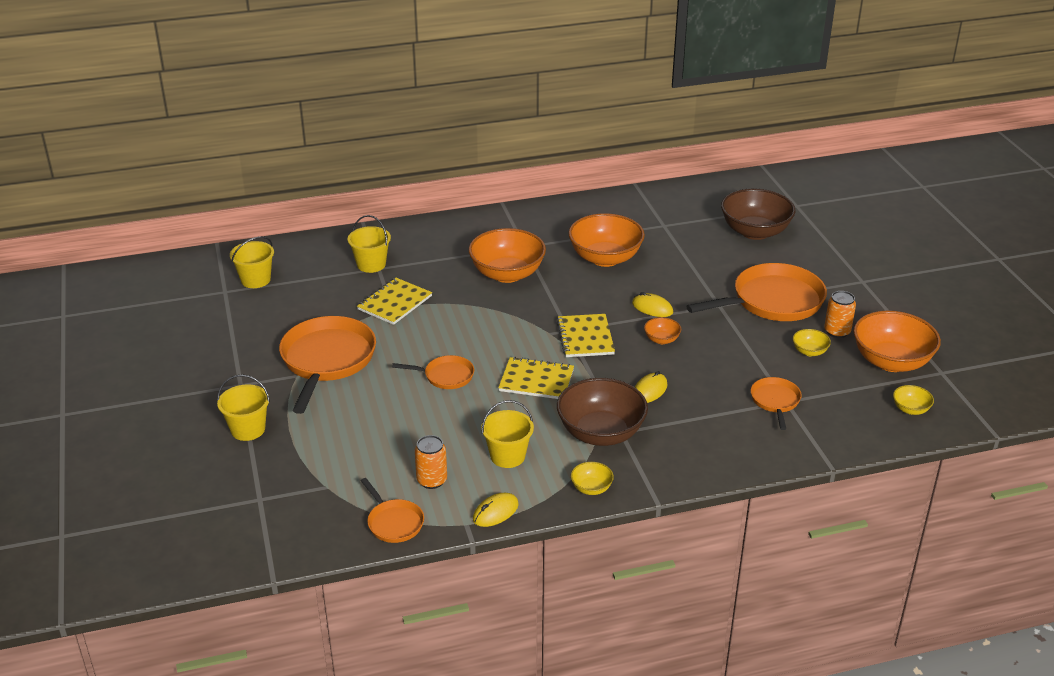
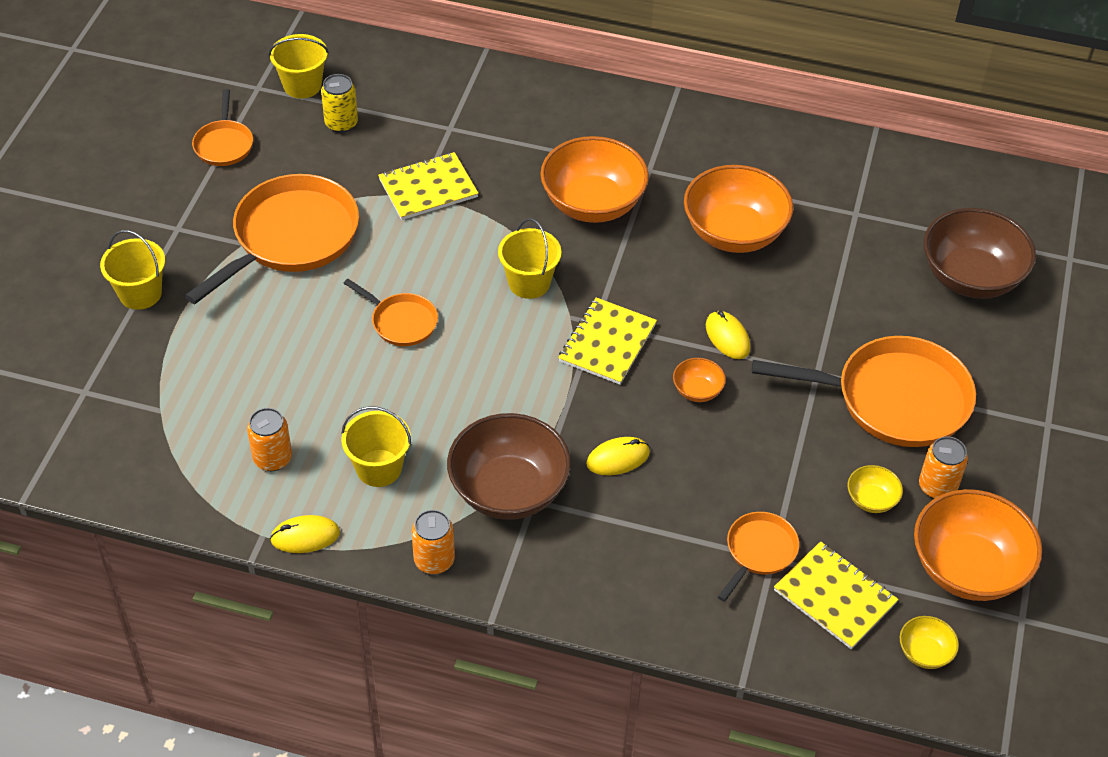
camera: 30 degrees right, 15 degrees up
yellow bucket [348,215,391,273] -> yellow bucket moved to [498,219,561,299]
orange pan [361,478,424,543] -> orange pan moved to [192,89,253,166]
yellow notebook [498,357,574,399] -> yellow notebook moved to [774,541,898,649]
yellow bowl [571,462,614,495] -> orange can [411,510,455,574]
none -> yellow can [321,74,358,133]

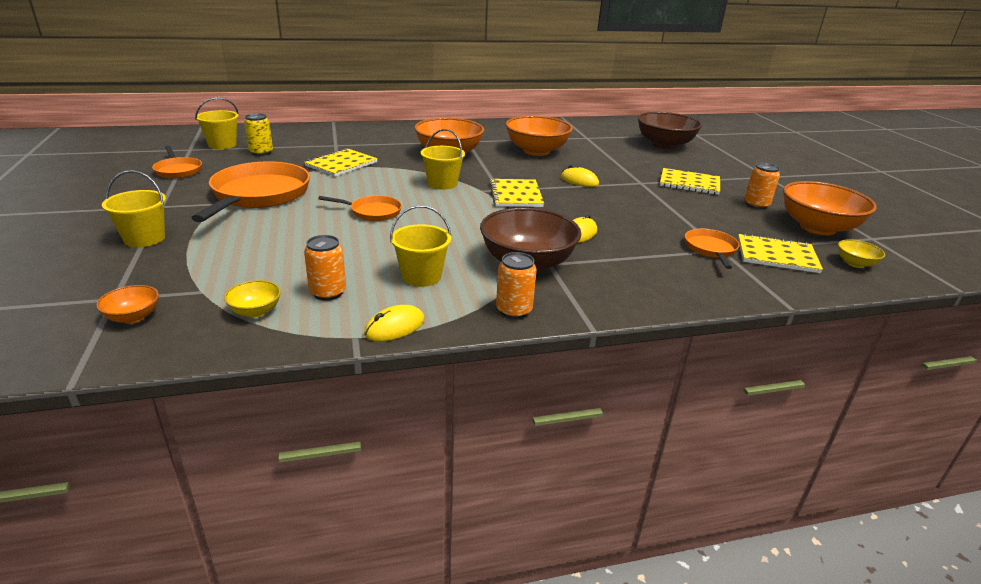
camera: 30 degrees left, 20 degrees down
orange bowl [673,358,726,402] -> orange bowl moved to [96,285,159,324]
orange pan [752,336,976,447] -> yellow notebook [660,168,720,195]
yellow bowl [848,465,903,513] -> yellow bowl moved to [224,280,281,317]

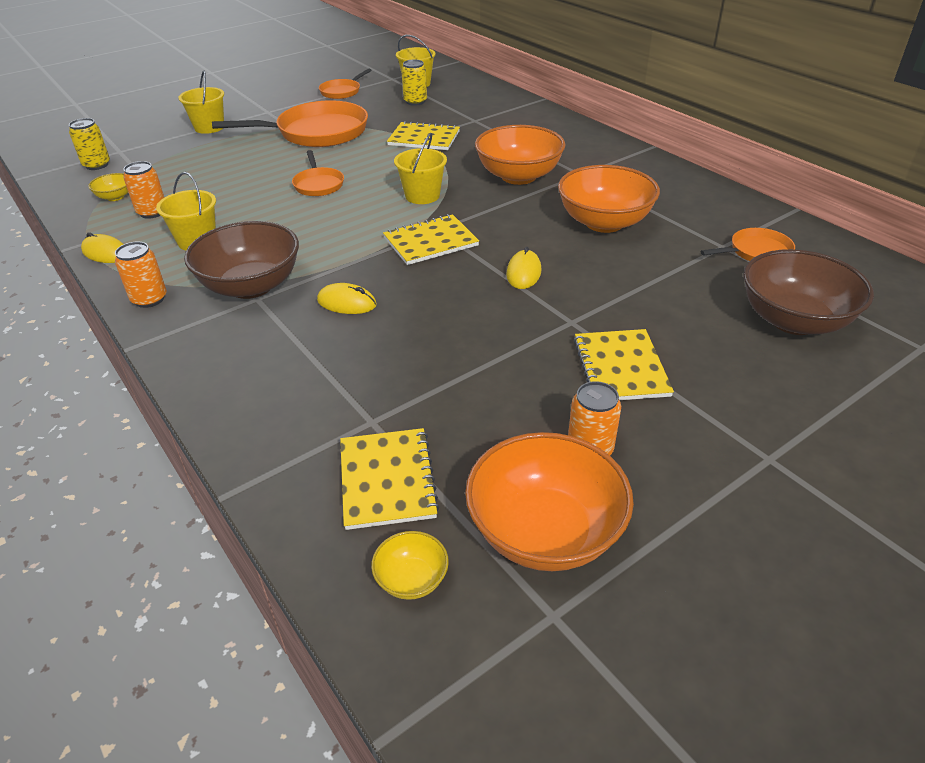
camera: 70 degrees right, 10 degrees up
orange bowl [96,285,159,324] -> yellow can [69,118,110,170]
orange pan [685,229,739,269] -> orange pan moved to [700,228,795,261]

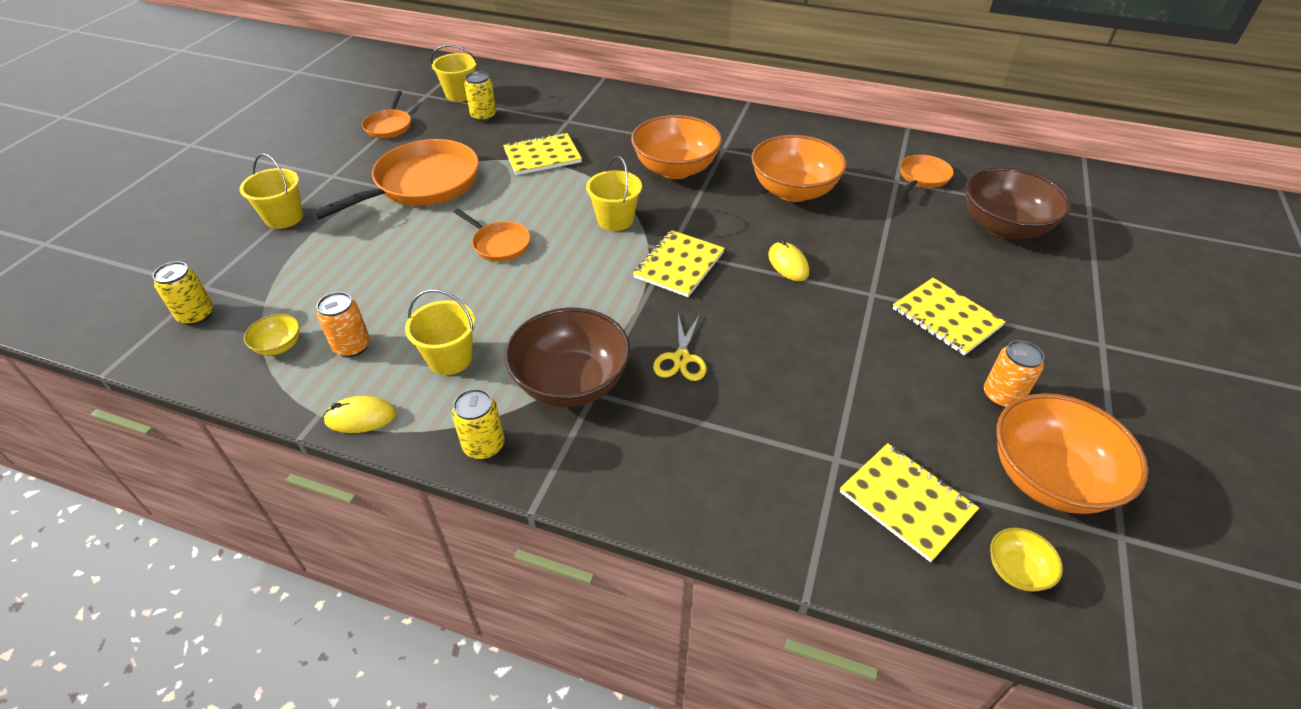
camera: 35 degrees left, 5 degrees up
orange can [115,242,167,308] -> yellow can [452,389,504,460]
yellow mouse [317,283,377,314] -> yellow scissors [653,314,707,381]

